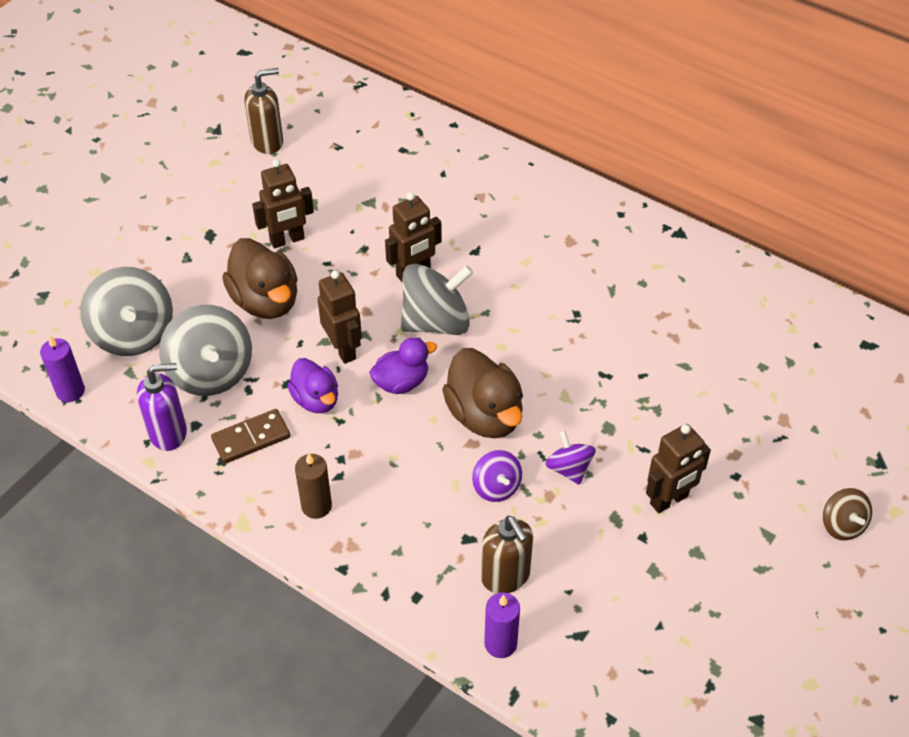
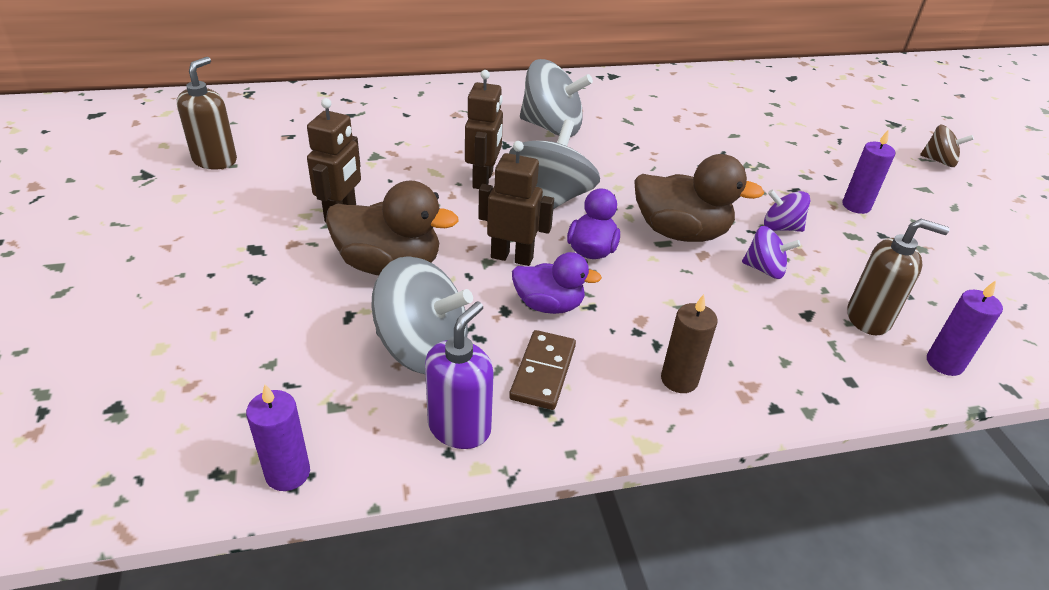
camera: 50 degrees left, 10 degrees down
grey spinning top [80,267,173,356] -> grey spinning top moved to [520,59,593,137]
brown robot [646,424,711,513] -> purple candle [842,129,896,214]

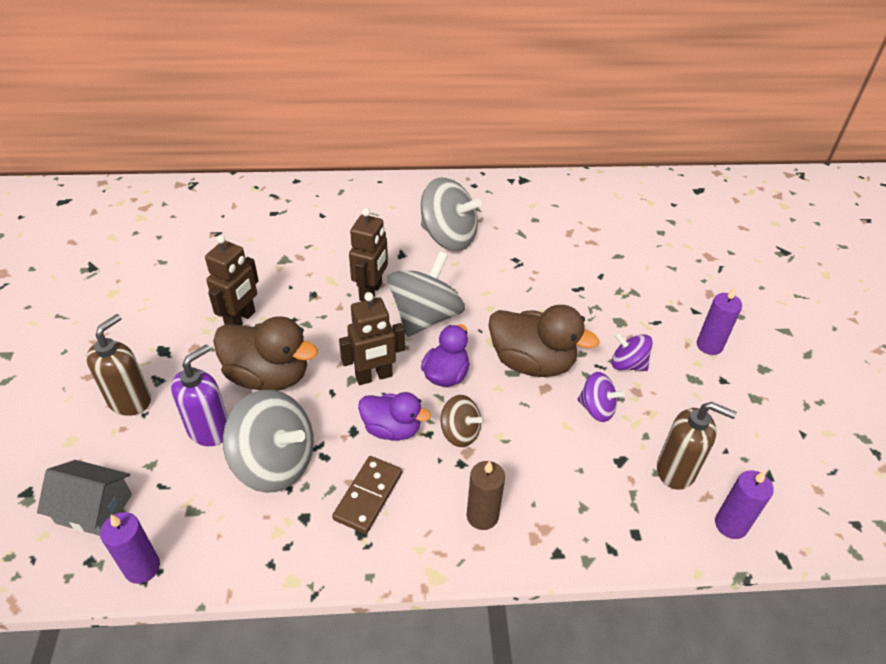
camera: 10 degrees right, 5 degrees up
brown soap dispenser [177,57,237,170] -> brown soap dispenser moved to [86,314,151,416]
purple soap dispenser [425,301,494,449] -> purple soap dispenser moved to [171,345,228,446]
brown robot [478,141,554,266] -> brown robot turned 135 degrees clockwise [339,292,405,385]
brown spinning top [920,124,974,167] -> brown spinning top moved to [441,395,482,447]
none -> grey house [37,460,132,536]

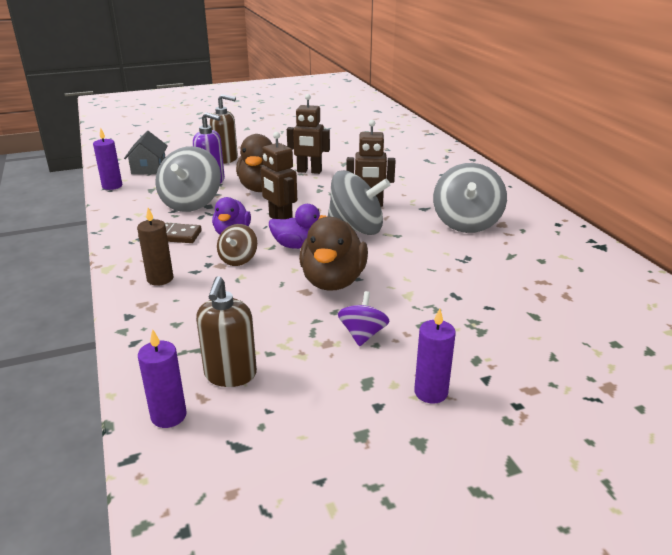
camera: 75 degrees right, 15 degrees down
purple spinning top [577,372,625,422] -> none

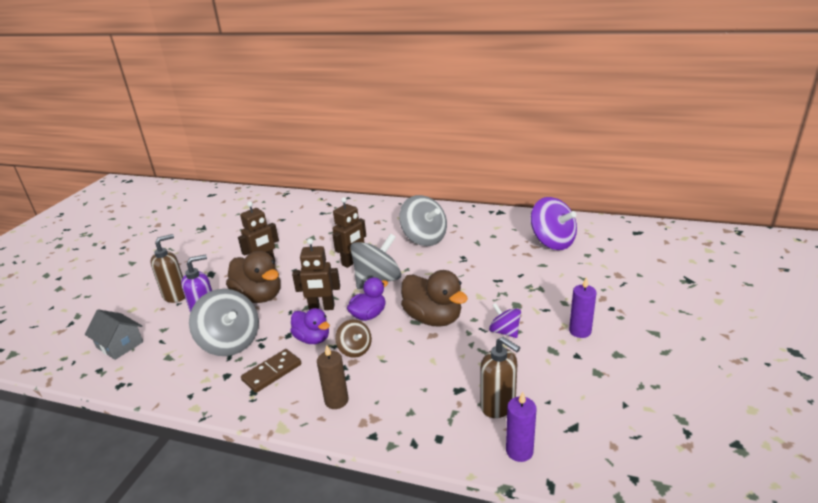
camera: 50 degrees left, 0 degrees up
purple candle [93,128,122,190] -> none
none -> purple spinning top [531,197,577,250]

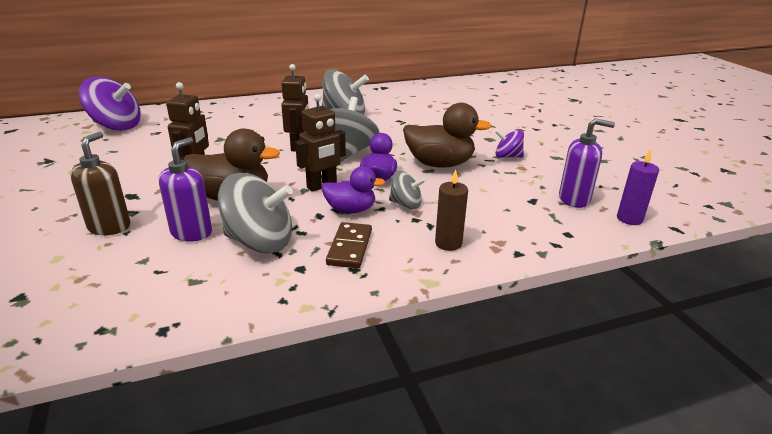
camera: 40 degrees left, 0 degrees up
grey house [85,309,143,360] -> none
brown spinning top [335,319,372,358] -> grey spinning top [389,171,426,209]
brown soap dispenser [480,337,520,418] -> purple soap dispenser [559,118,615,208]
purple spinning top [531,197,577,250] -> purple spinning top moved to [79,77,141,131]
purple candle [569,277,596,338] -> none

